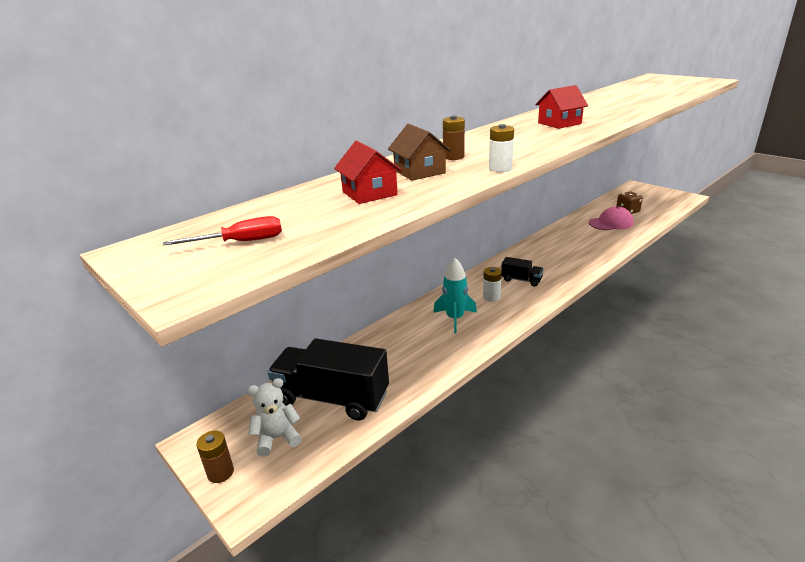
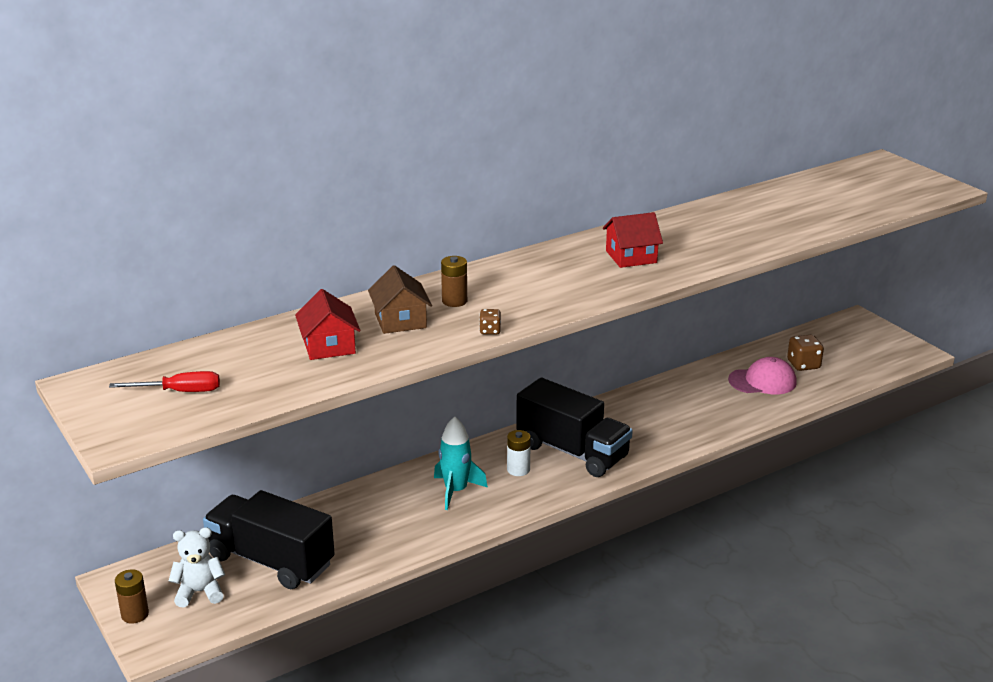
camera: 10 degrees right, 0 degrees up
white battery [489,124,514,172] -> brown dice [479,309,501,335]
black truck [501,257,544,286] -> black truck [516,378,633,477], size x2.10

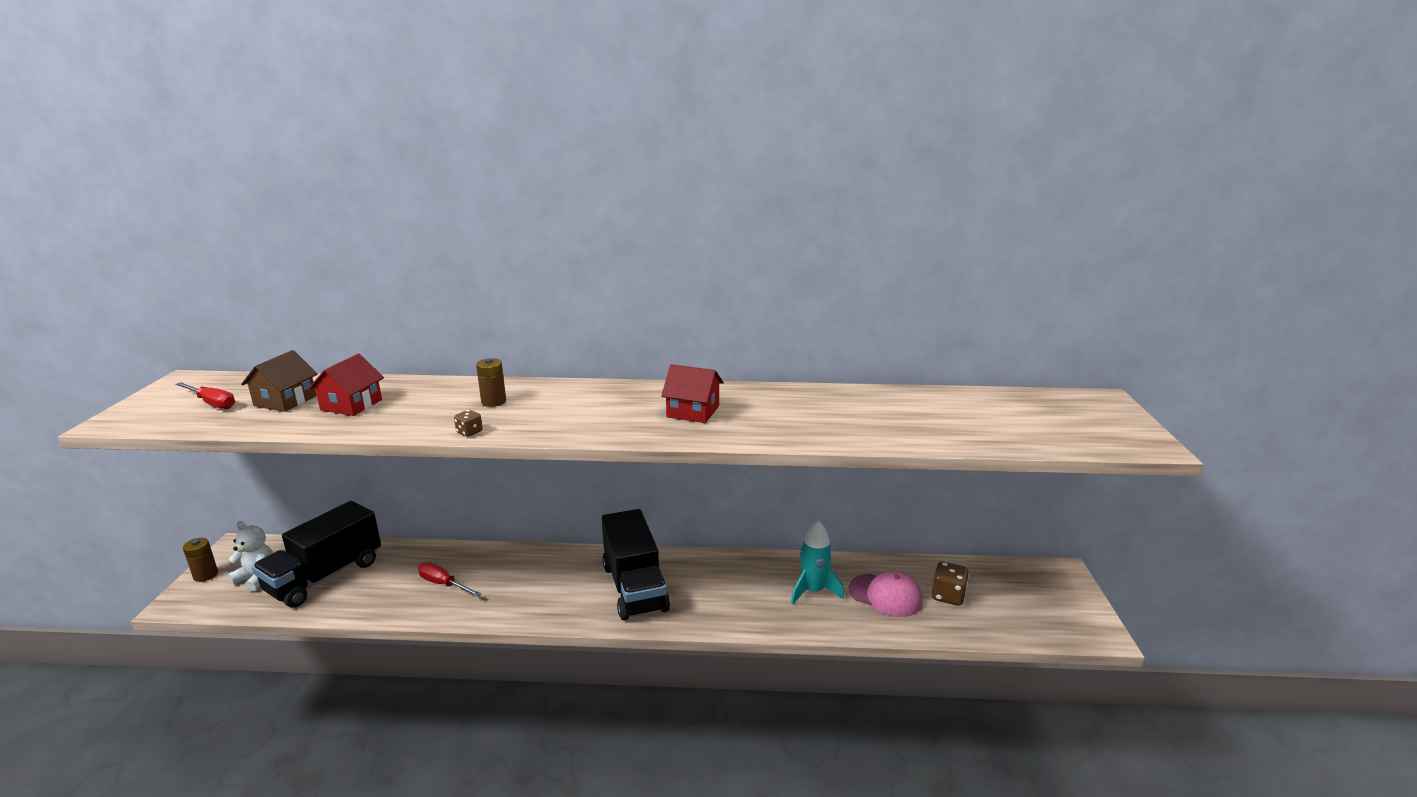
camera: 35 degrees right, 5 degrees down
black truck [203,490,335,589] -> black truck turned 120 degrees counterclockwise [252,501,381,608]
brown house [368,265,432,334] -> brown house moved to [241,350,318,412]
turquoise rocket [434,417,488,510] -> turquoise rocket moved to [791,520,844,604]
white battery [507,430,531,476] -> none
none -> red screwdriver [418,562,481,597]

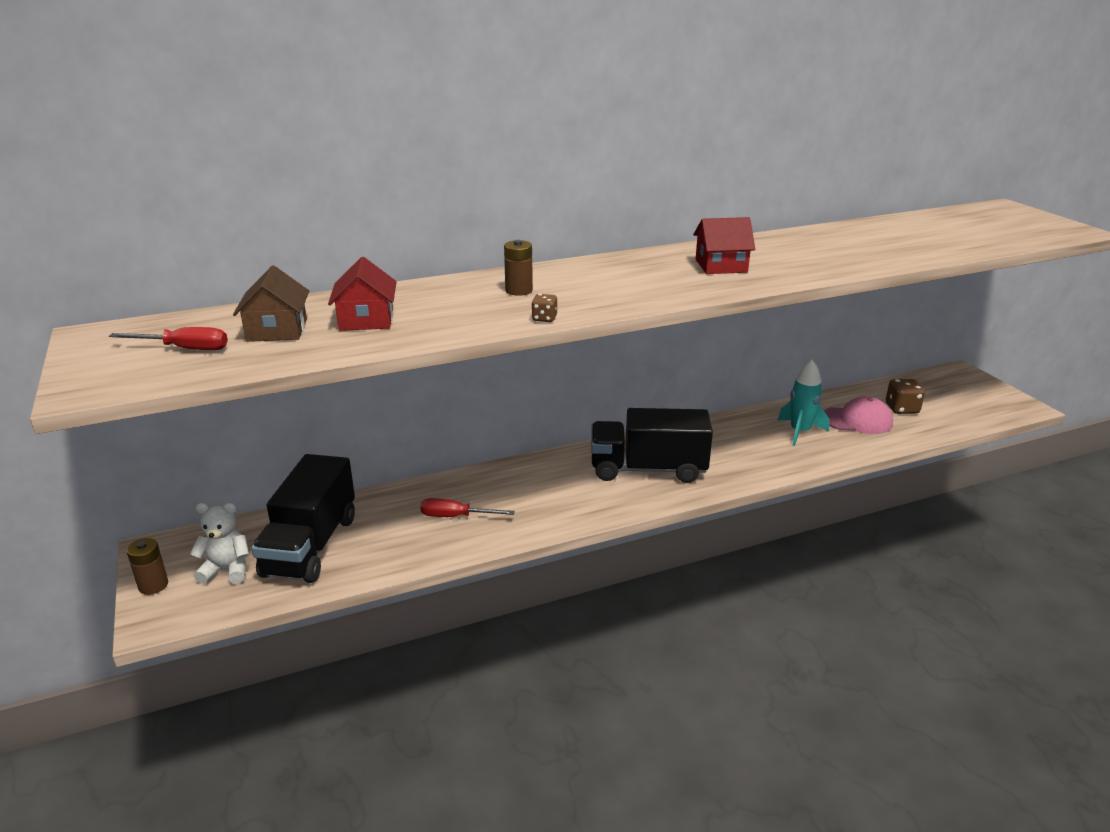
camera: 25 degrees left, 5 degrees up
black truck [602,509,670,621] -> black truck turned 135 degrees clockwise [591,408,713,483]

